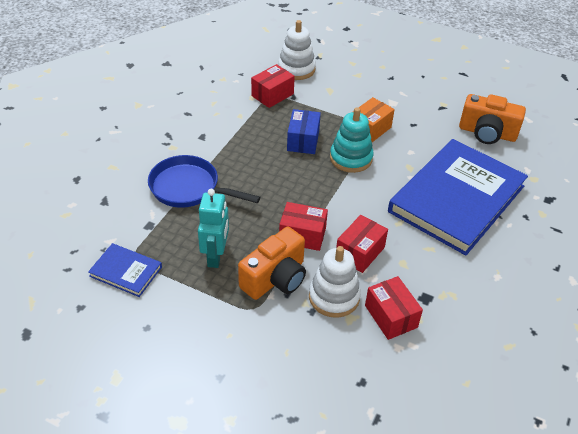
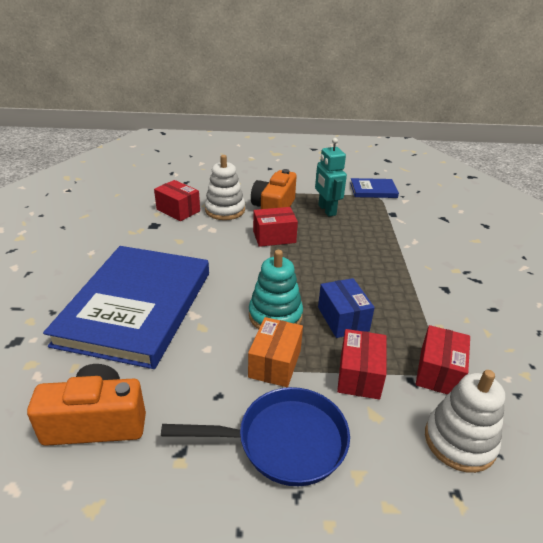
camera: 155 degrees right, 10 degrees down
blue pan [148,155,260,208] -> blue pan moved to [161,387,350,486]
red box [336,215,388,273] -> red box moved to [337,329,386,400]

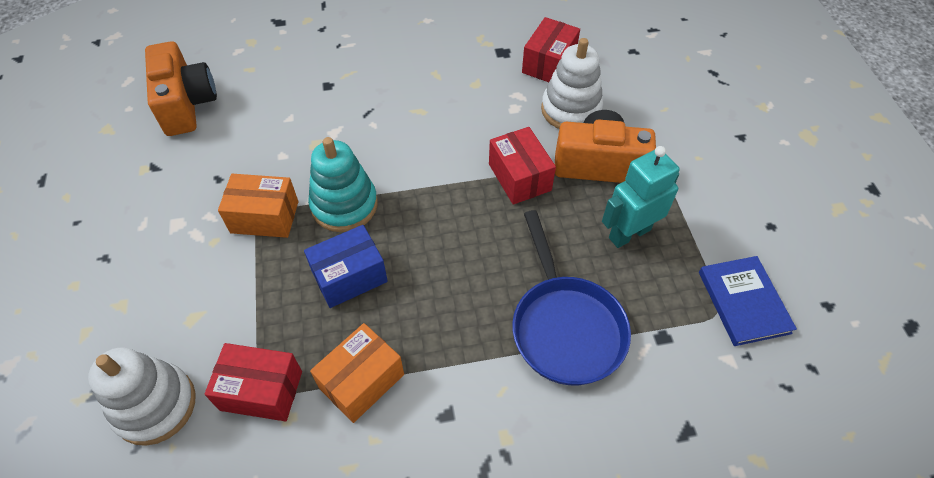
camera: 80 degrees right, 20 degrees up
blue book [43,246,209,369] -> none
blue pan [161,387,350,486] -> blue pan moved to [512,210,631,385]
red box [337,329,386,400] -> none
none -> orange box [310,323,404,423]

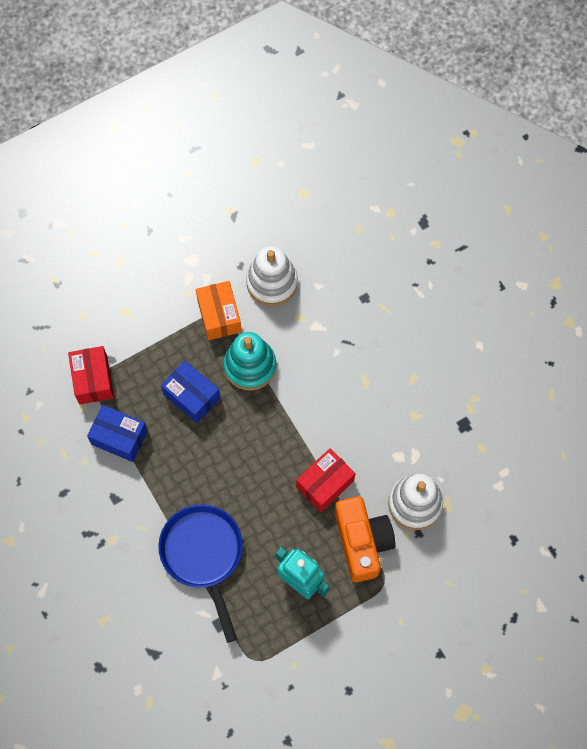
camera: 70 degrees right, 15 degrees up
white stacking toy [88,348,196,446] -> white stacking toy moved to [246,246,298,306]
orange camera [145,41,217,136] -> none
orange box [310,323,404,423] -> blue box [87,405,148,462]
blue pan [512,210,631,385] -> blue pan turned 105 degrees clockwise [158,504,243,643]
red box [522,17,580,82] -> none
blue book [699,256,797,346] -> none

